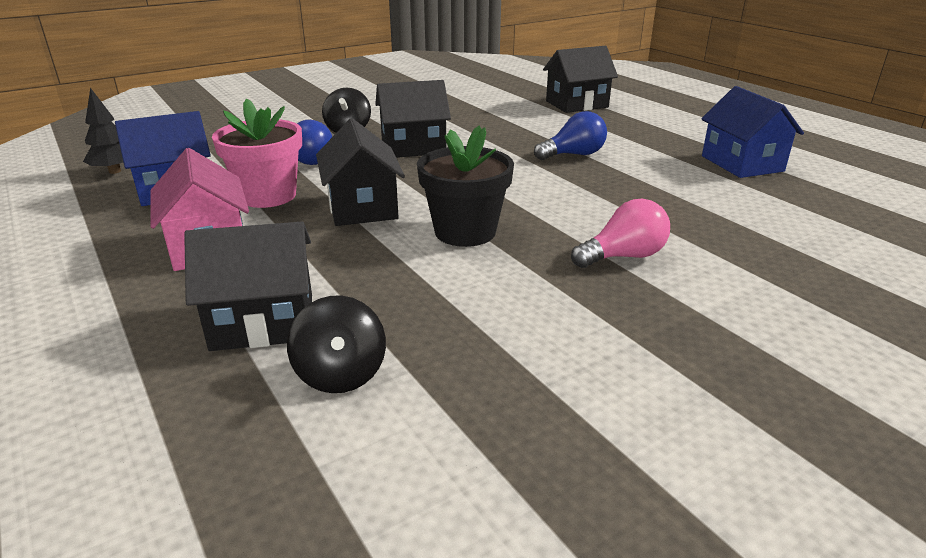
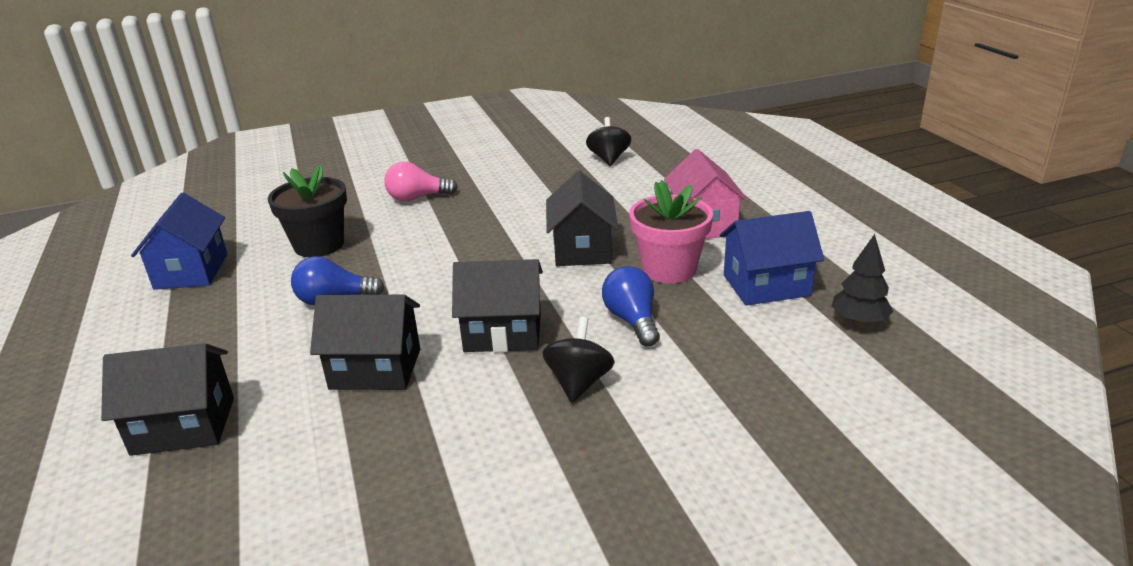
camera: 165 degrees left, 0 degrees up
black house [184,222,312,351] -> black house moved to [310,295,420,390]
black flower pot [417,126,514,247] -> black flower pot moved to [268,165,347,257]

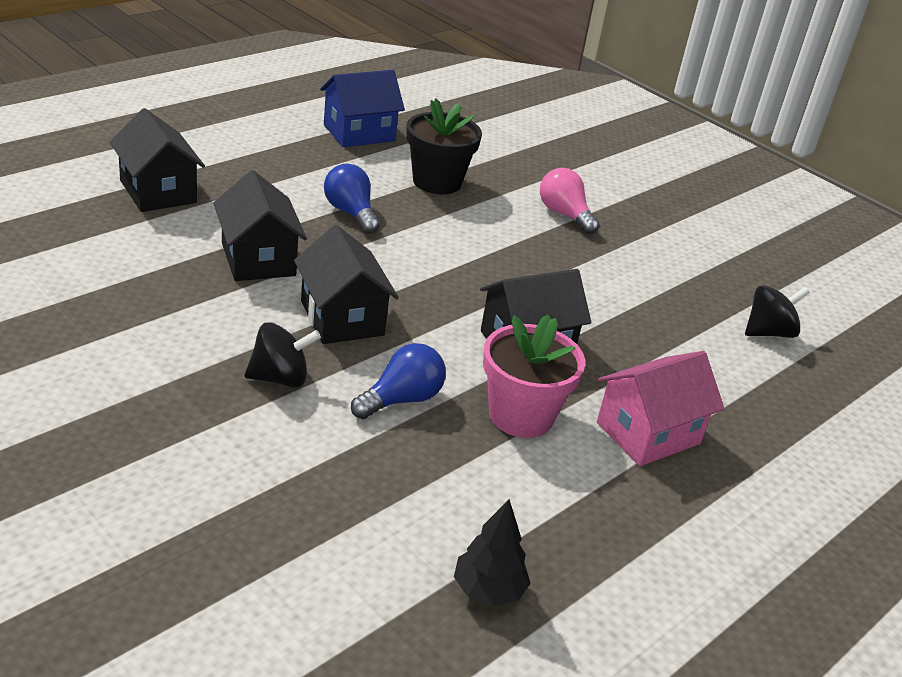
camera: 60 degrees right, 5 degrees up
blue house [720,211,824,306] -> none

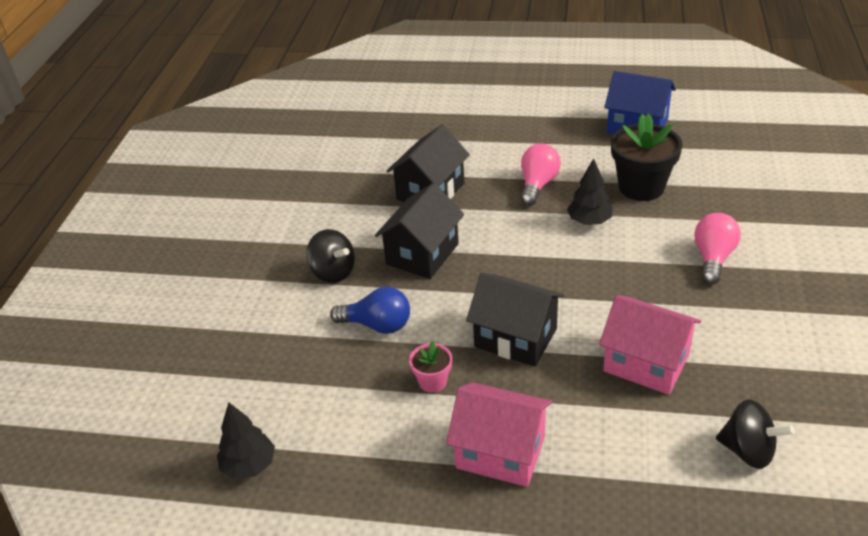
camera: 60 degrees right, 5 degrees up
black house [109,108,205,212] -> none
blue light bulb [324,164,380,234] -> pink light bulb [521,144,561,206]
pink flower pot [483,315,585,438] -> pink flower pot [409,341,452,393], size x0.51
none -> black tree [567,158,613,225]
none -> pink house [599,295,701,395]

